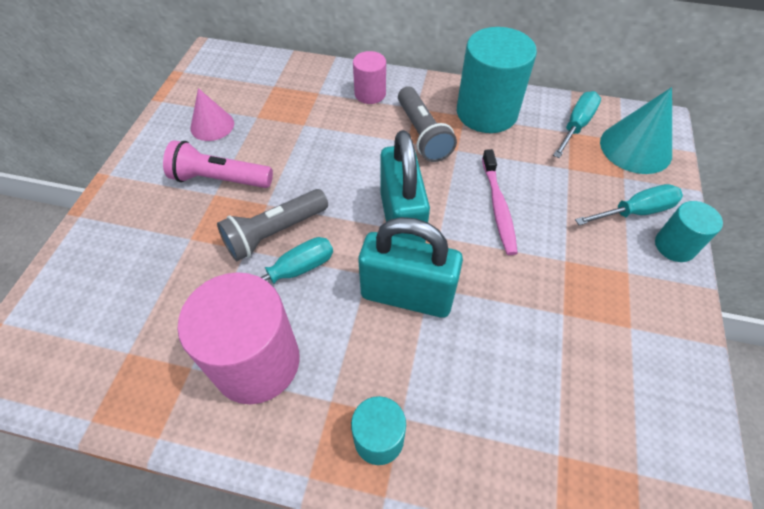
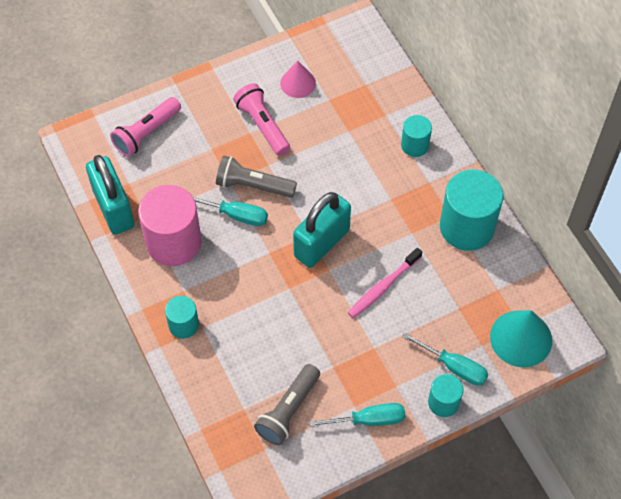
camera: 50 degrees right, 5 degrees up
pink cylinder [353,51,386,104] -> turquoise cylinder [401,115,432,157]
turquoise padlock [358,217,463,318] -> turquoise padlock moved to [86,155,134,235]
grey flashlight [398,86,457,162] -> grey flashlight moved to [254,364,320,445]
turquoise screwdriver [553,91,601,158] -> turquoise screwdriver moved to [309,403,405,427]
none -> pink flashlight [110,97,181,157]

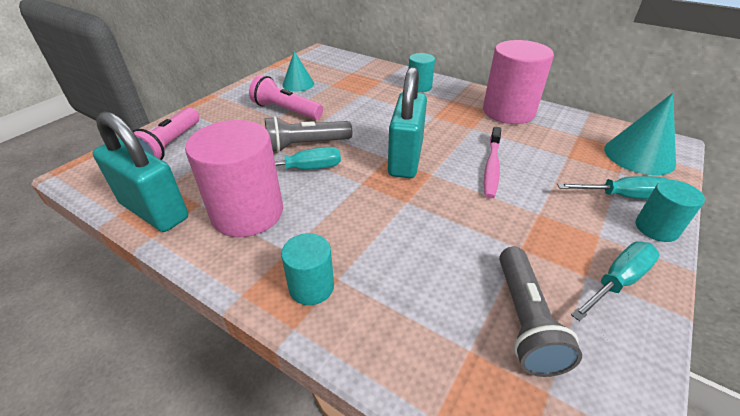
camera: 30 degrees left, 20 degrees down
pink cone [280,61,316,98] -> turquoise cone [282,51,314,92]
turquoise cylinder [440,169,503,251] -> pink cylinder [483,40,554,124]

